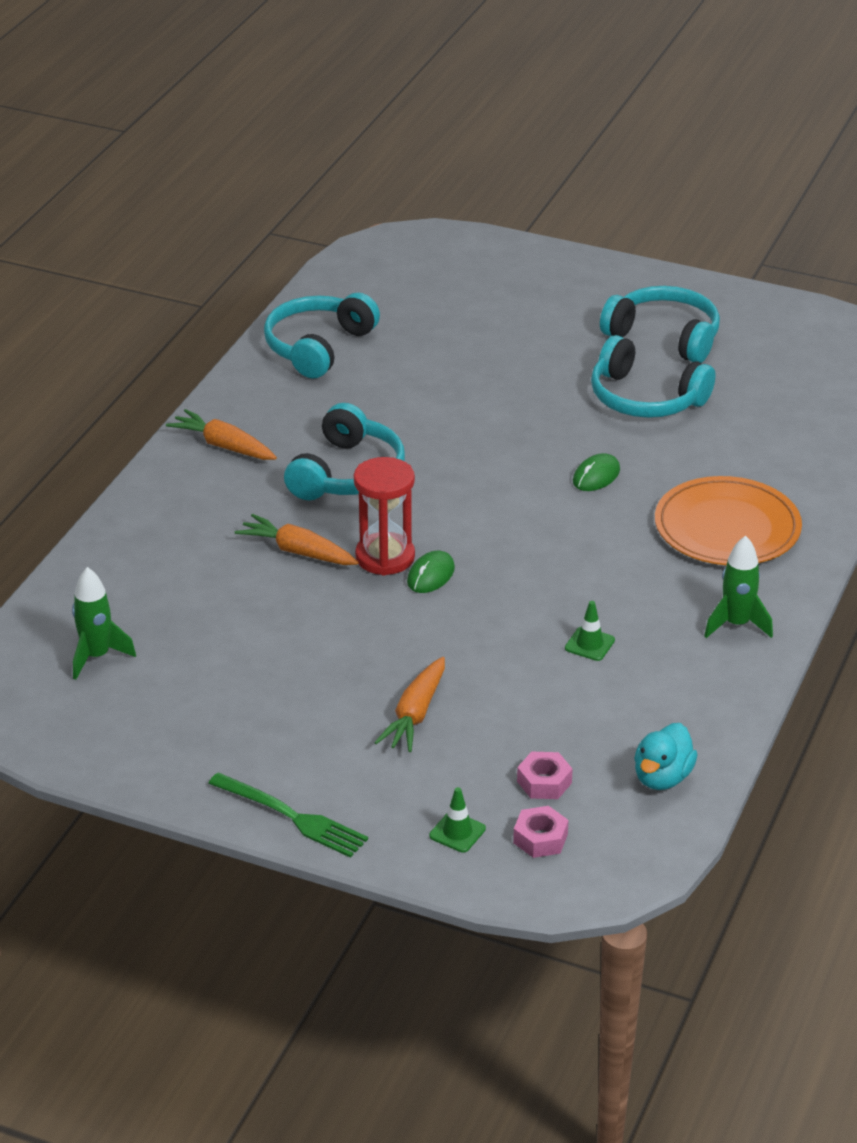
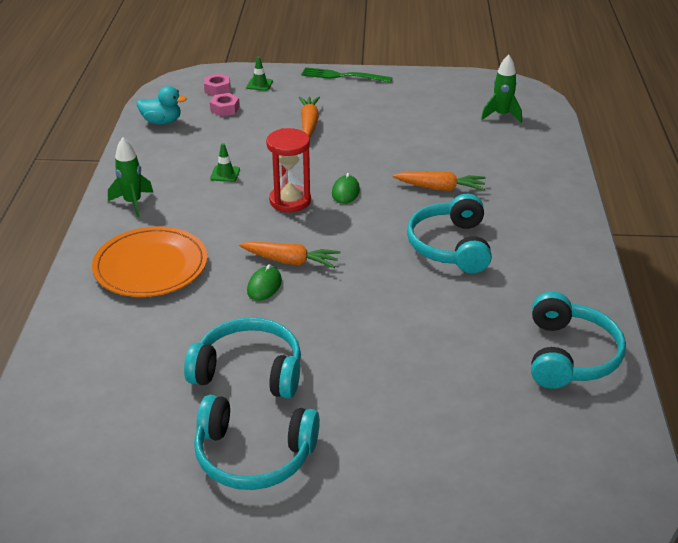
camera: 160 degrees right, 0 degrees up
orange carrot [166,409,277,460] -> orange carrot moved to [239,242,340,268]
red hourglass [354,457,415,576] -> red hourglass moved to [266,128,311,212]
turquoise duck [634,723,698,790] -> turquoise duck turned 90 degrees clockwise [137,86,187,124]

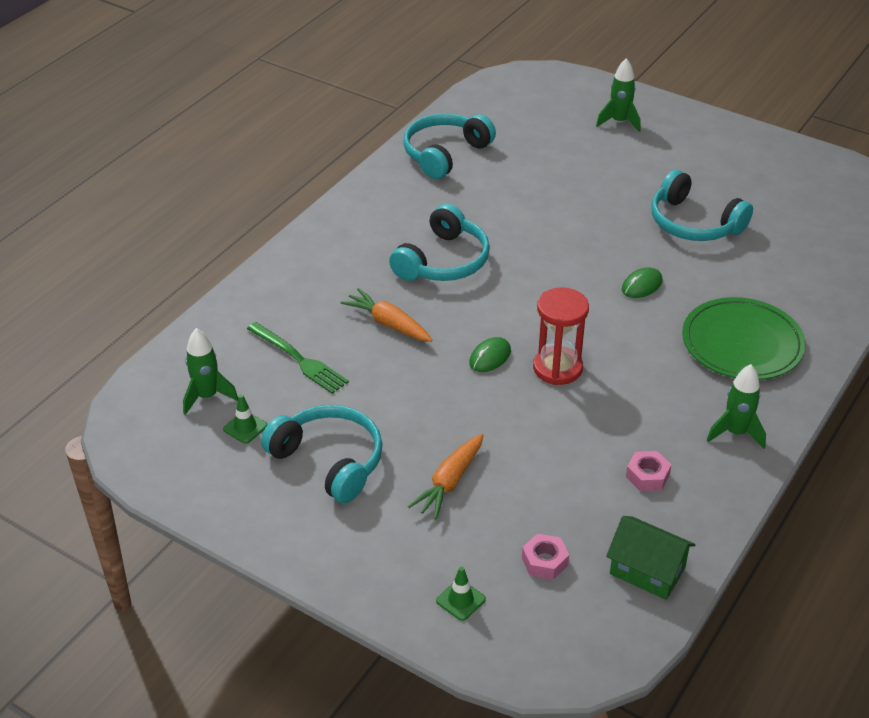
camera: 150 degrees left, 5 degrees up
orange plate [92,226,207,297] -> green plate [682,297,806,380]
turquoise duck [137,86,187,124] -> green house [606,516,696,600]
turquoise headphones [194,395,320,490] -> turquoise headphones moved to [261,405,383,503]
pink nut [204,74,231,95] -> pink nut moved to [626,451,671,491]
green traffic cone [210,143,240,182] -> green traffic cone moved to [223,394,267,444]
orange carrot [239,242,340,268] -> none
green fork [301,67,393,83] -> green fork moved to [247,322,349,394]
none -> green rocket [596,58,641,132]

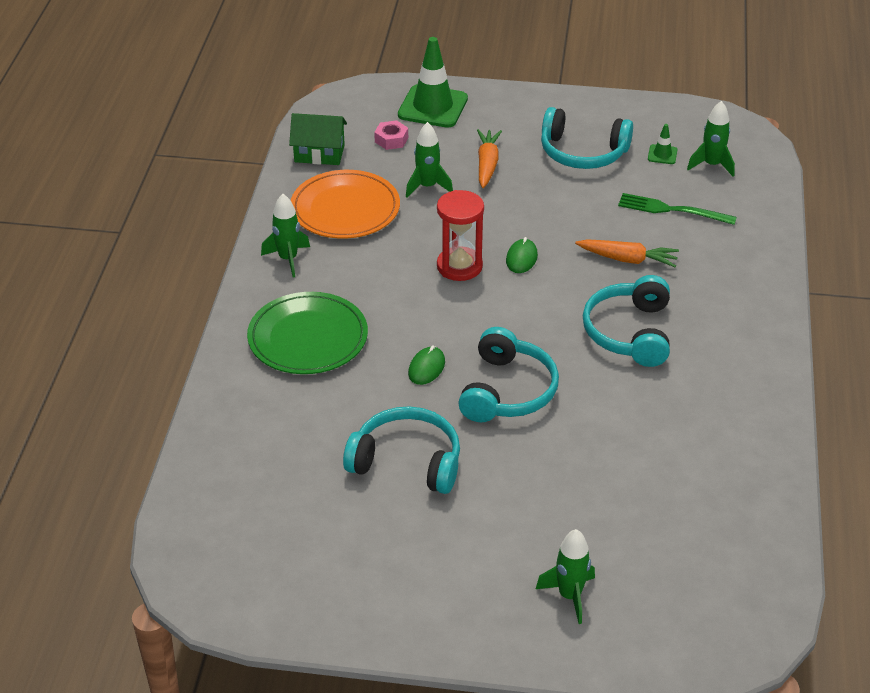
camera: 155 degrees right, 0 degrees up
turquoise headphones [403,113,496,179] -> turquoise headphones moved to [458,327,559,422]
green traffic cone [436,567,486,621] -> green traffic cone [398,37,468,128], size x2.25
pink nut [626,451,671,491] -> orange plate [291,170,400,239]
none -> green rocket [406,122,453,197]

